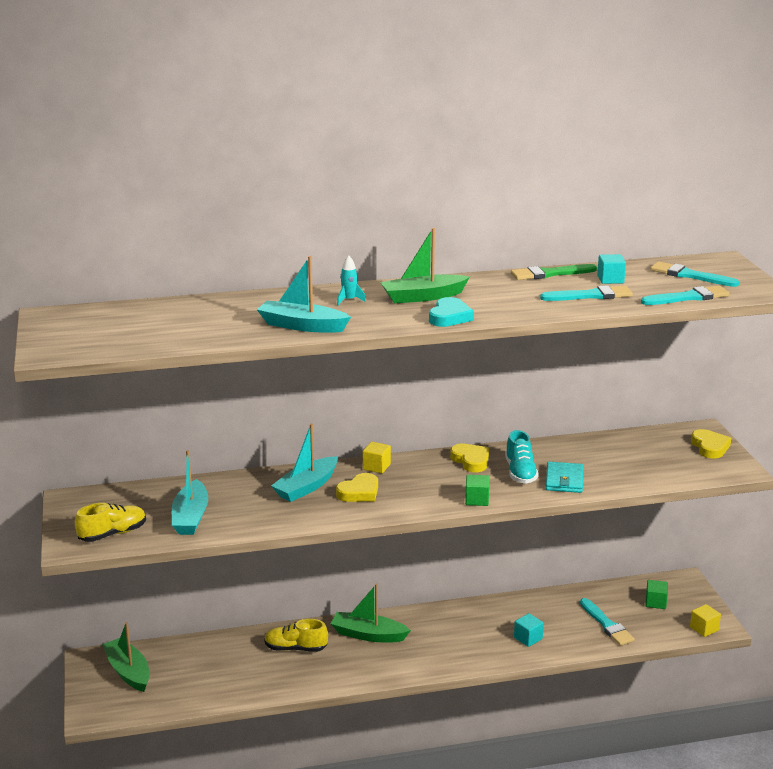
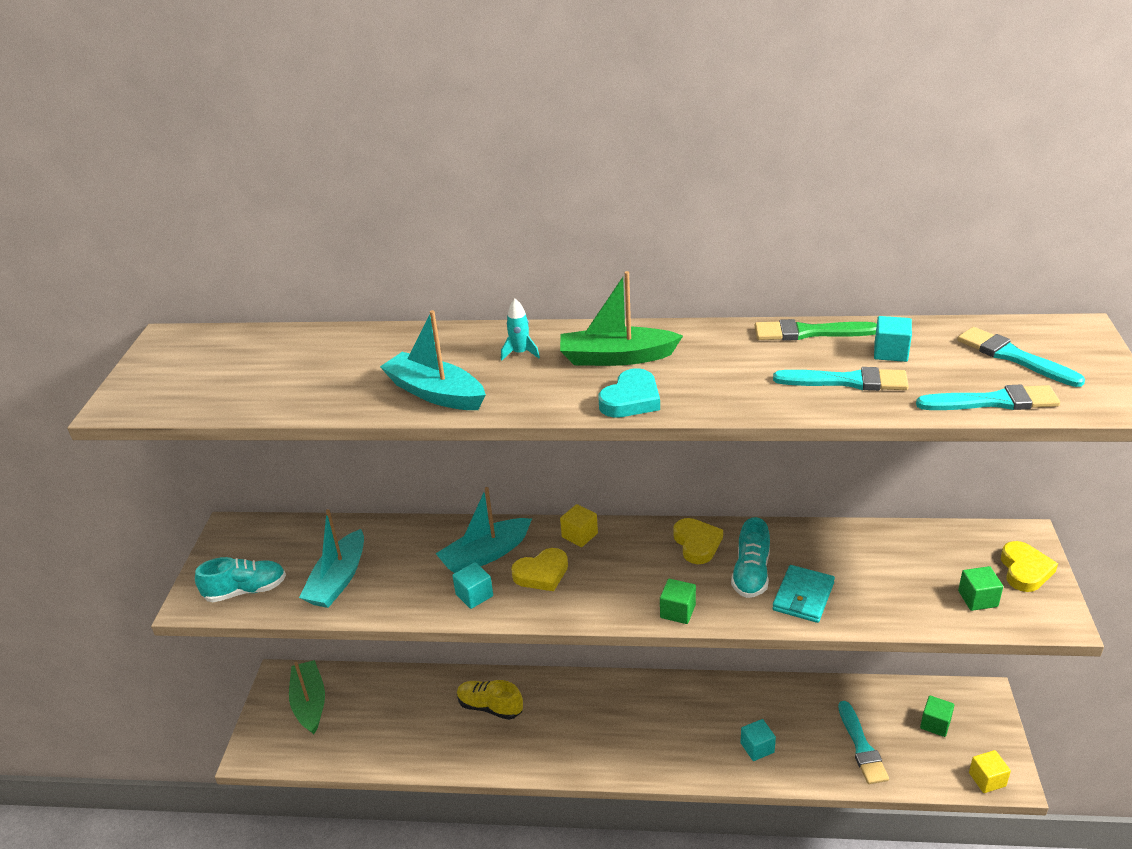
camera: 20 degrees right, 10 degrees up
yellow shoe [75,503,146,542] -> turquoise shoe [195,557,286,603]
green boat [331,583,411,642] -> none
none -> turquoise cube [452,562,493,609]
none -> green cube [958,566,1003,611]

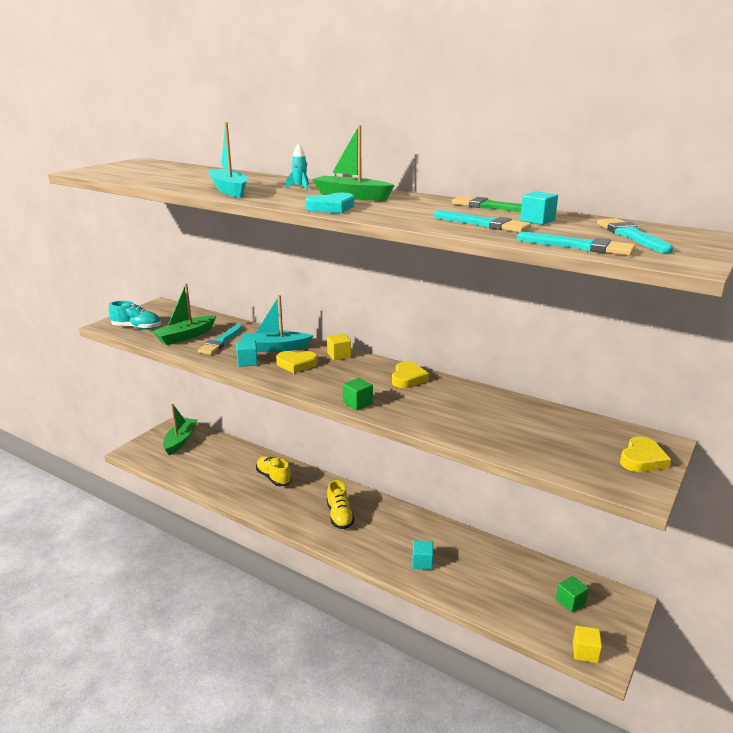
camera: 25 degrees right, 10 degrees down
turquoise boat [299,509,364,608] -> green boat [151,283,217,345]
turquoise shoe [731,517,770,598] -> none
turquoise wallet [772,565,835,623] -> none
turquoise brush [838,701,889,784] -> turquoise brush moved to [198,325,243,355]
green cube [958,566,1003,611] -> none
none -> yellow shoe [327,480,355,529]

